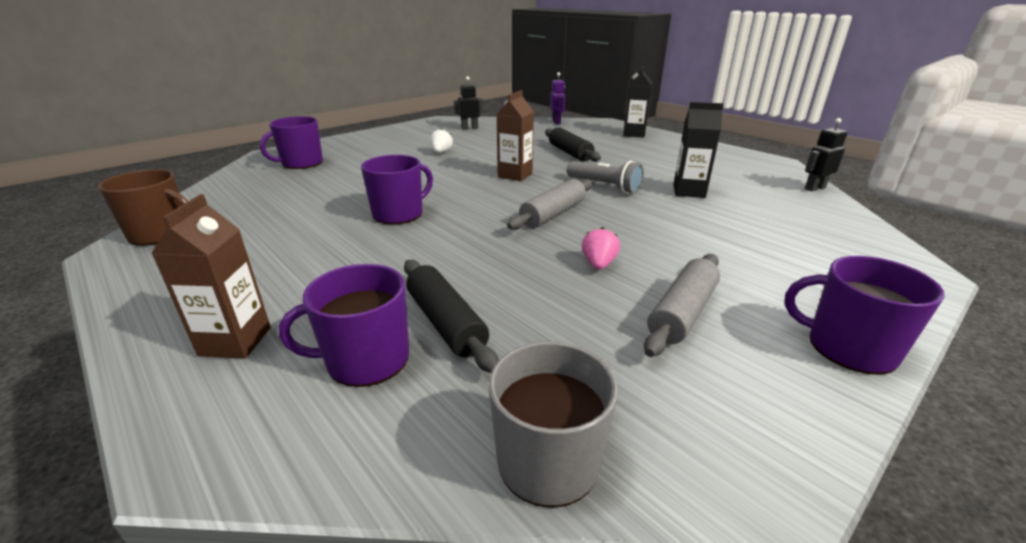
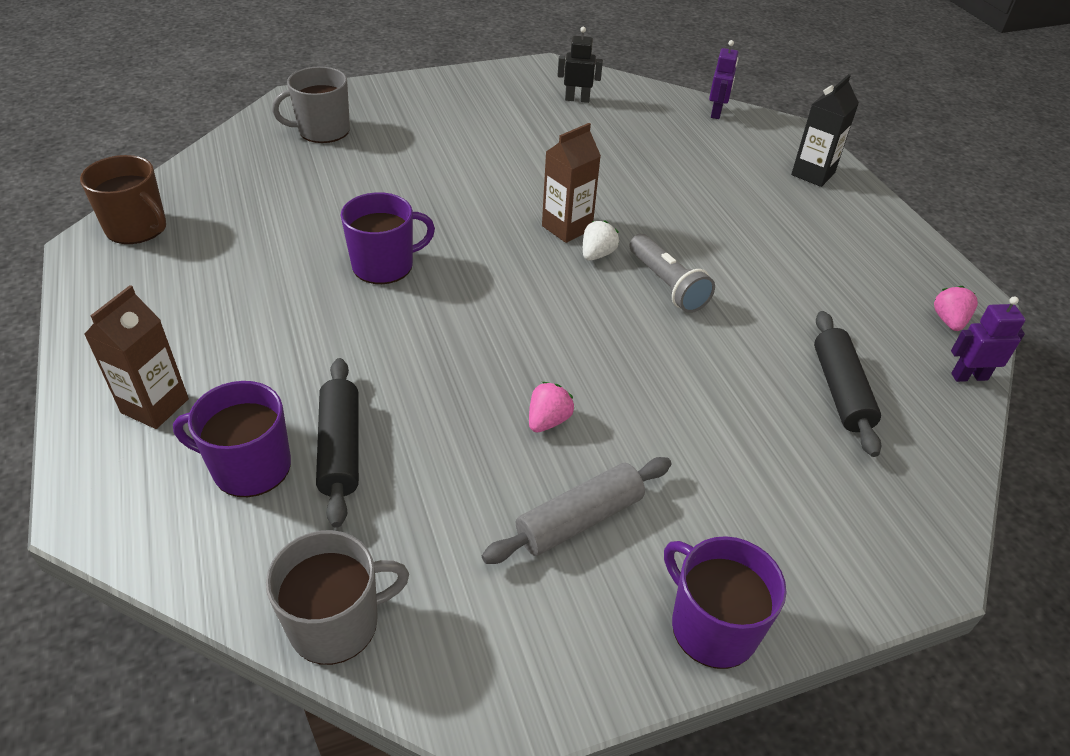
camera: 20 degrees right, 15 degrees up
purple mug [260,116,323,169] -> grey mug [272,66,350,143]
white strawberry [430,129,453,153] -> white strawberry moved to [583,220,619,261]
grey rolling pin [507,179,592,230] -> none
black rolling pin [545,127,601,162] -> black rolling pin moved to [814,311,881,457]
black carton [673,102,724,198] -> none
black robot [805,118,848,191] -> purple robot [951,296,1025,382]
none -> pink strawberry [934,286,978,331]

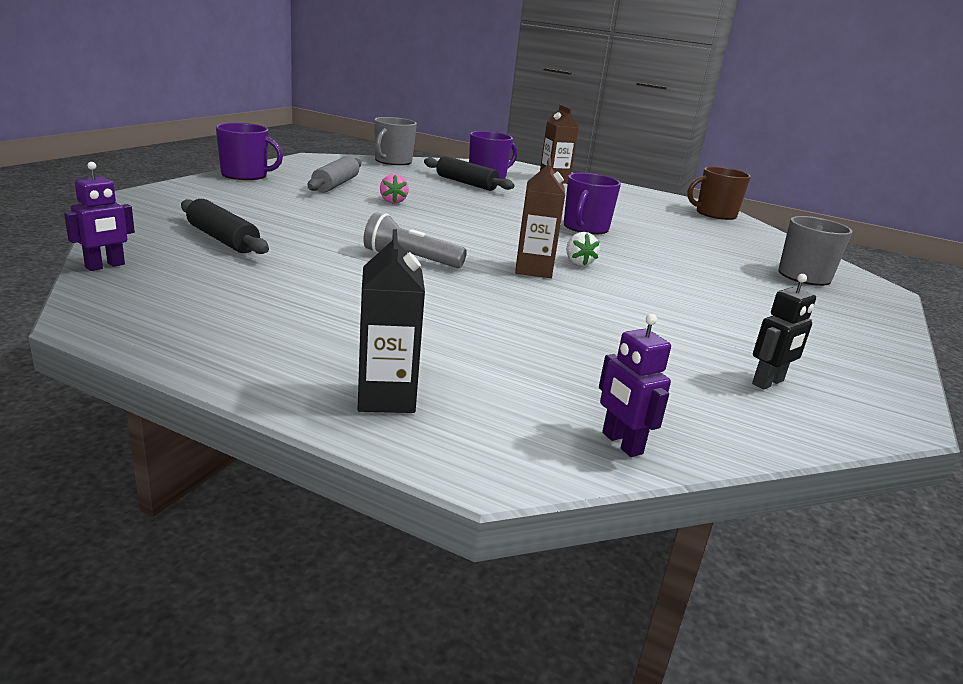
camera: 135 degrees right, 20 degrees down
white strawberry [583,220,619,261] -> white strawberry moved to [566,232,600,266]
pink strawberry [934,286,978,331] -> none

